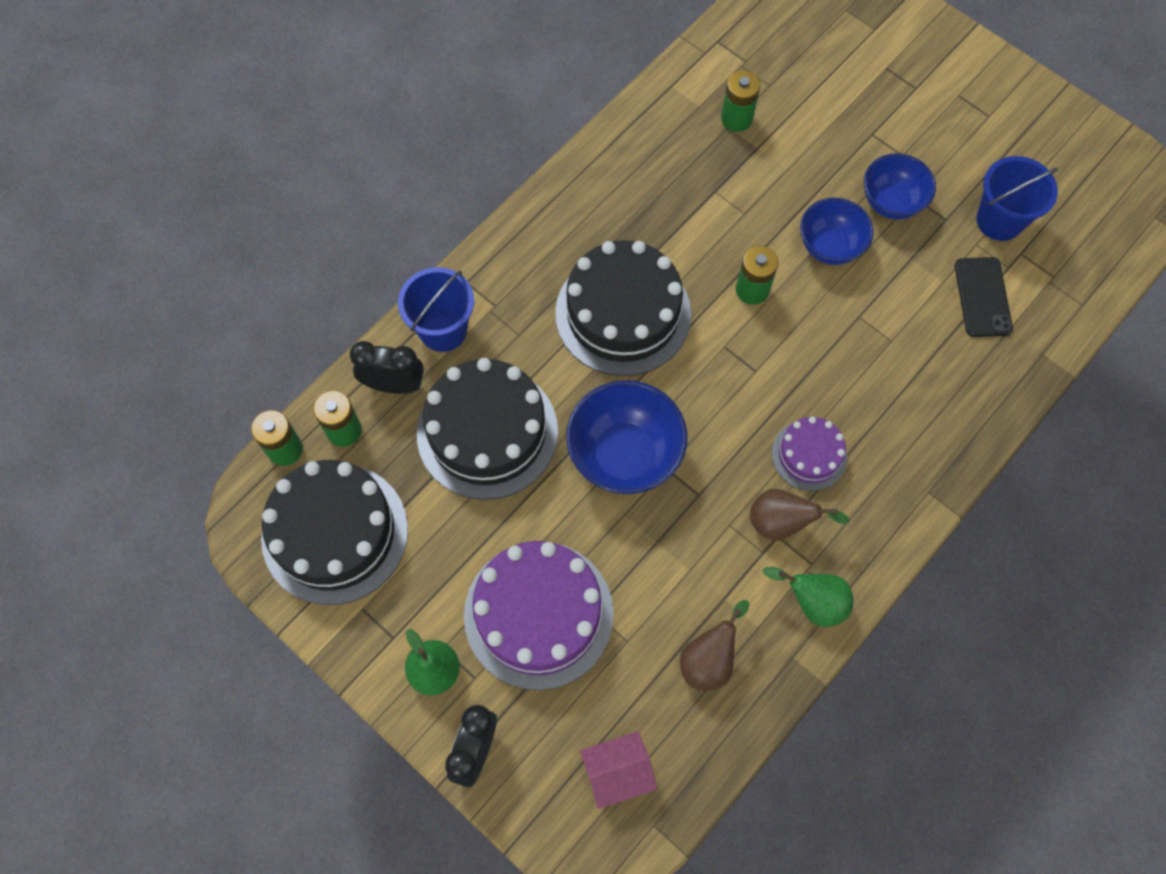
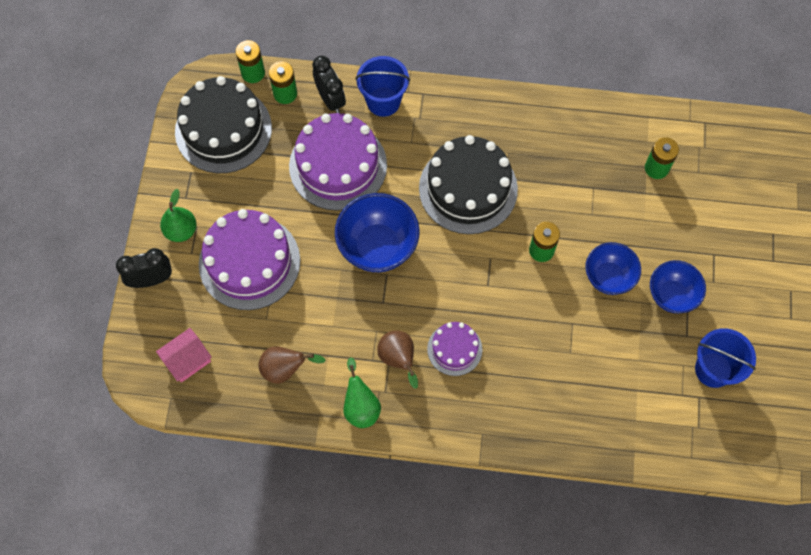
camera: 55 degrees right, 0 degrees up
black cake [417,358,558,500] -> purple cake [289,113,387,211]
pink house [580,731,657,809] -> pink house turned 75 degrees counterclockwise [156,328,212,383]
black phone [955,257,1013,337] -> none

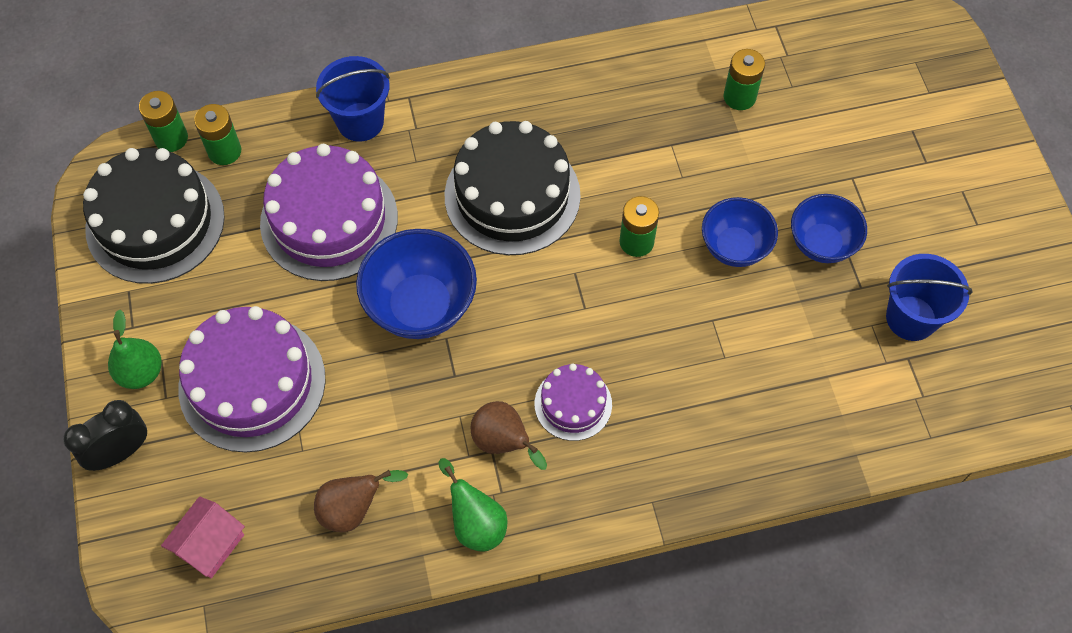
camera: 20 degrees left, 5 degrees down
black clock [312,56,346,113] -> none

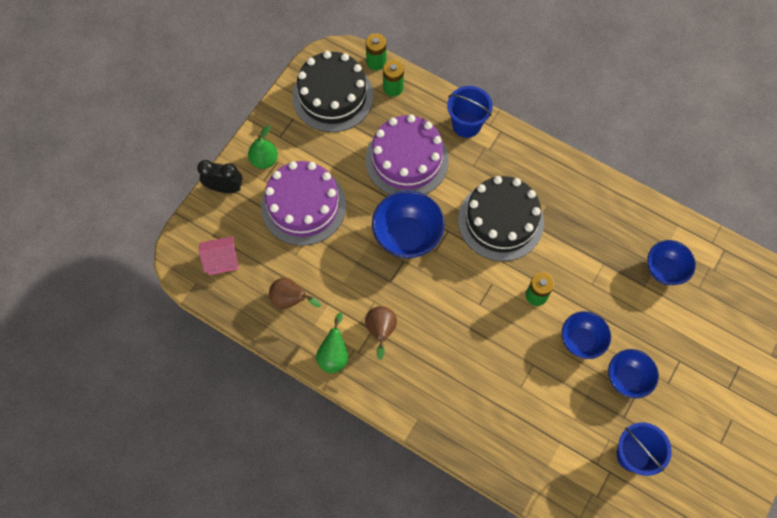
camera: 45 degrees right, 5 degrees up
purple cake [535,364,612,441] -> none
green battery [724,49,765,110] -> blue bowl [647,240,696,285]

